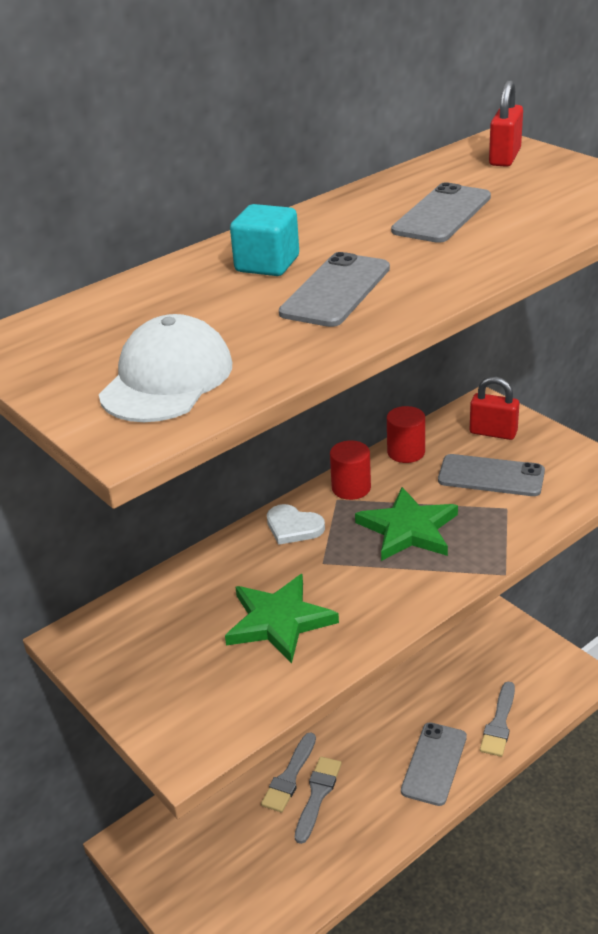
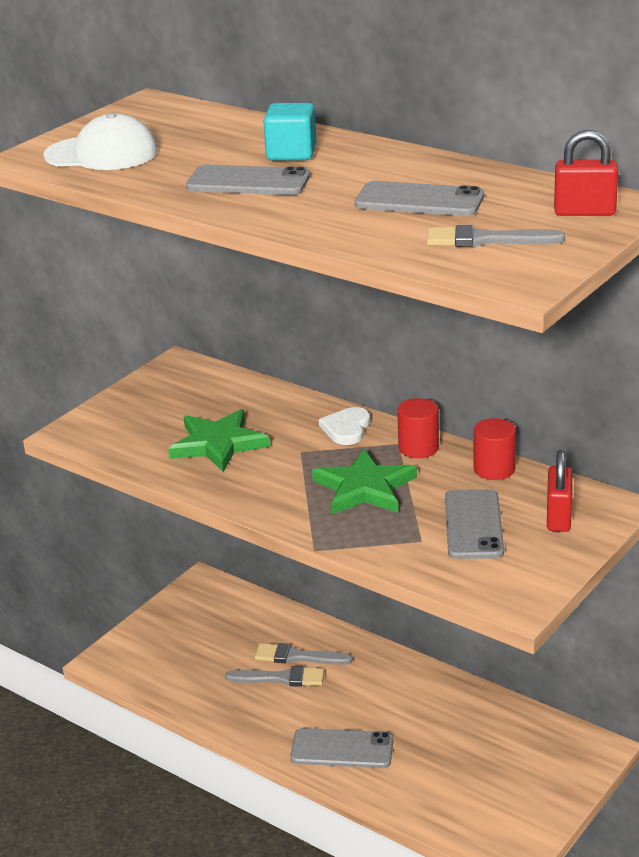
camera: 75 degrees right, 5 degrees down
grey brush [480,682,515,757] -> grey brush moved to [427,225,565,247]

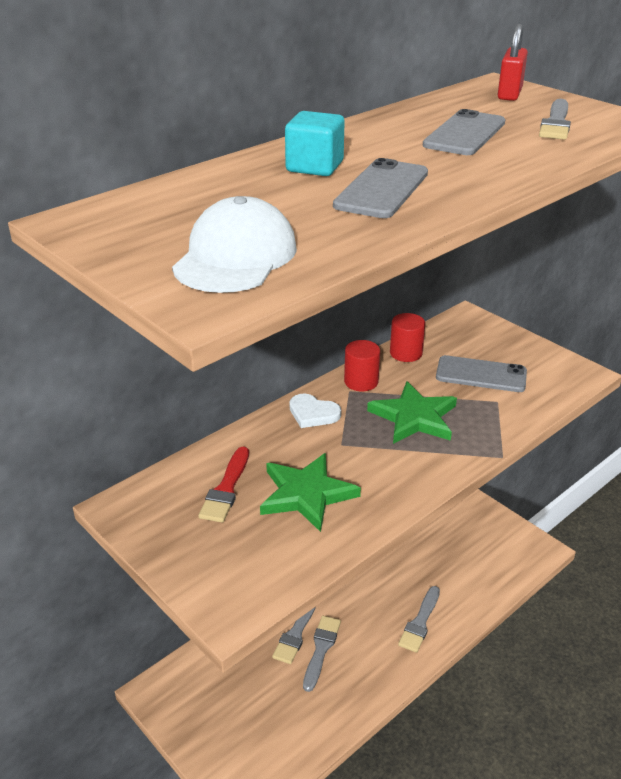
camera: 80 degrees left, 5 degrees up
grey phone [290,728,393,768] -> grey brush [398,586,440,653]
red padlock [547,450,572,532] -> none
none -> red brush [198,447,249,523]

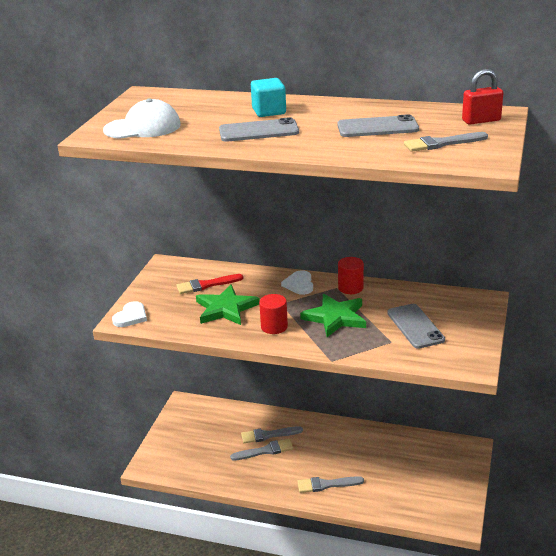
camera: 60 degrees right, 5 degrees down
red cylinder [390,313,425,362] -> red cylinder moved to [259,294,288,334]
none -> white heart [112,301,147,327]

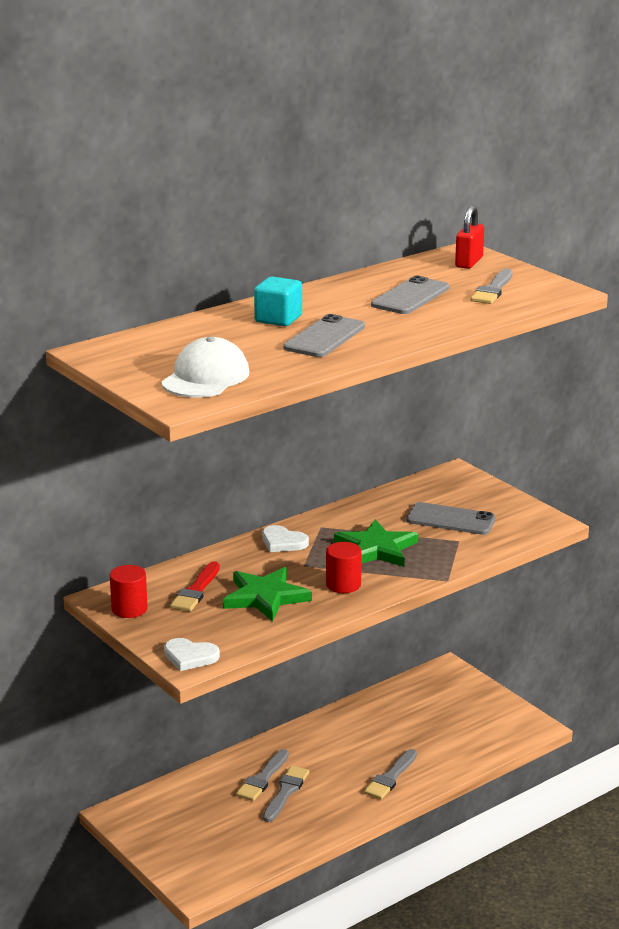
camera: 55 degrees left, 5 degrees down
white heart [112,301,147,327] -> white heart turned 135 degrees clockwise [164,638,220,671]
red cylinder [338,257,364,294] -> red cylinder moved to [110,565,148,618]

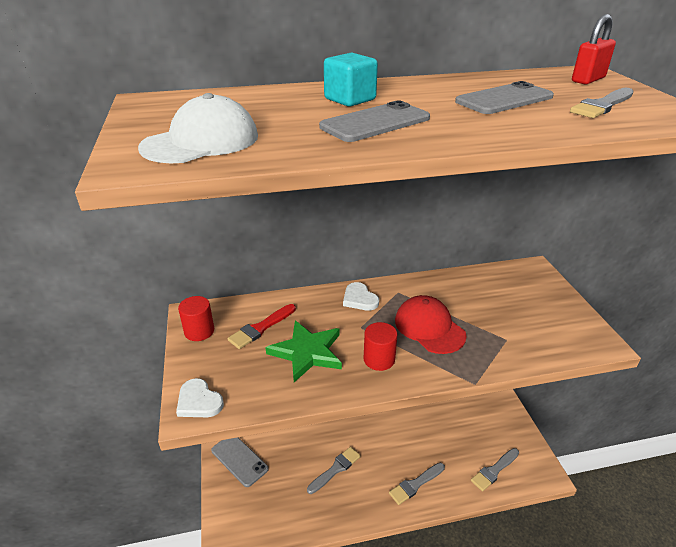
camera: 25 degrees right, 10 degrees up
grey brush [236,749,289,801] -> grey brush moved to [471,448,519,491]
green star [334,519,418,567] -> red cap [395,295,467,354]
grey phone [406,502,496,535] -> grey phone moved to [211,437,269,487]

